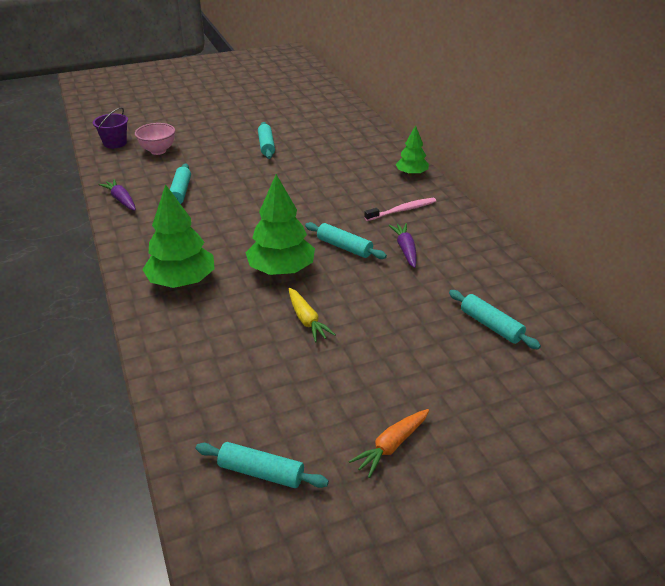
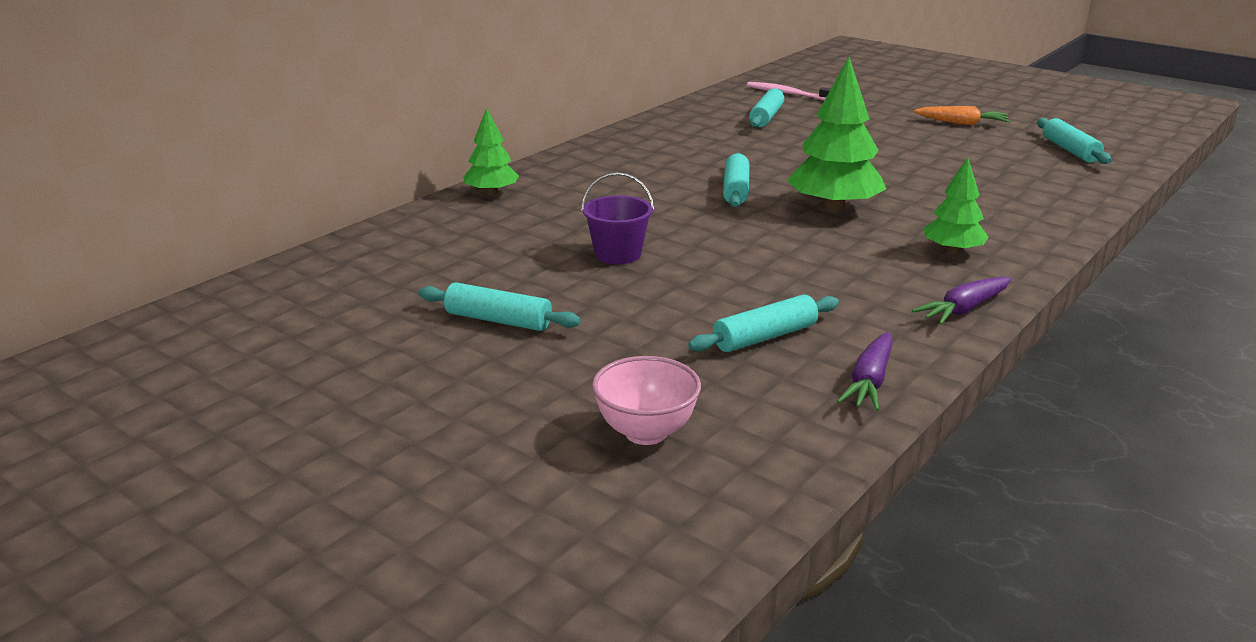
camera: 120 degrees left, 10 degrees down
purple bucket [93,107,128,149] -> purple bucket moved to [581,172,654,264]
green tree [142,184,214,288] -> green tree [924,158,989,254], size x0.59
turquoise rolling pin [258,122,275,159] -> turquoise rolling pin turned 60 degrees clockwise [418,282,581,331]
yellow carrot [289,288,336,342] -> none
pink toothbrush [364,198,436,221] -> pink toothbrush moved to [747,82,831,101]
purple carrot [388,223,417,268] -> purple carrot moved to [912,277,1011,325]

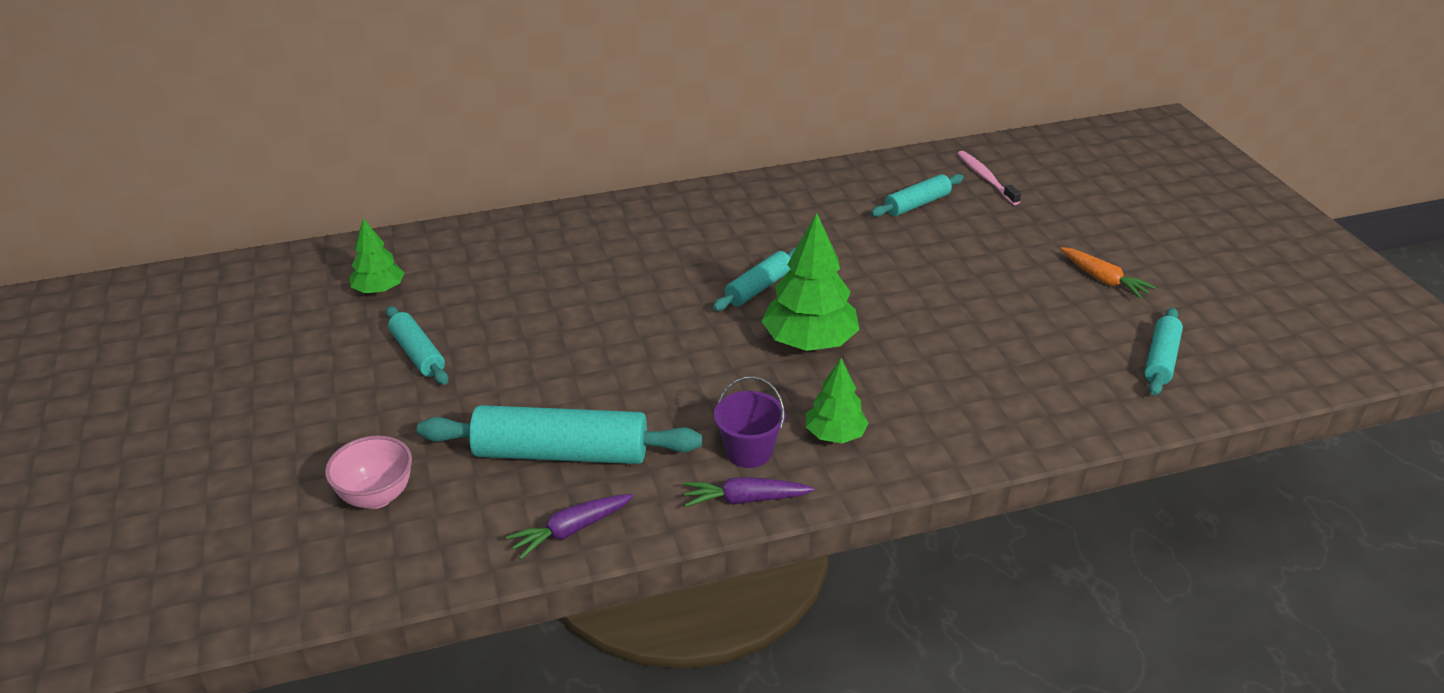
camera: 35 degrees right, 10 degrees up
green tree [463,108,519,195] -> green tree moved to [349,218,405,294]
purple bucket [581,172,654,264] -> purple bucket moved to [714,376,785,468]
turquoise rolling pin [688,295,839,352] -> turquoise rolling pin [417,405,702,464], size x1.78

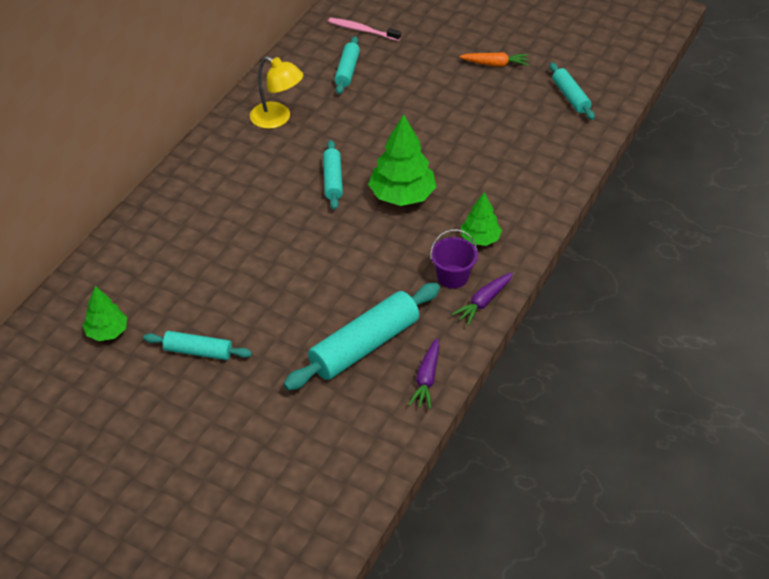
camera: 45 degrees left, 10 degrees up
pink bowl [325,435,412,509] -> none
none -> yellow lamp [250,56,304,129]

